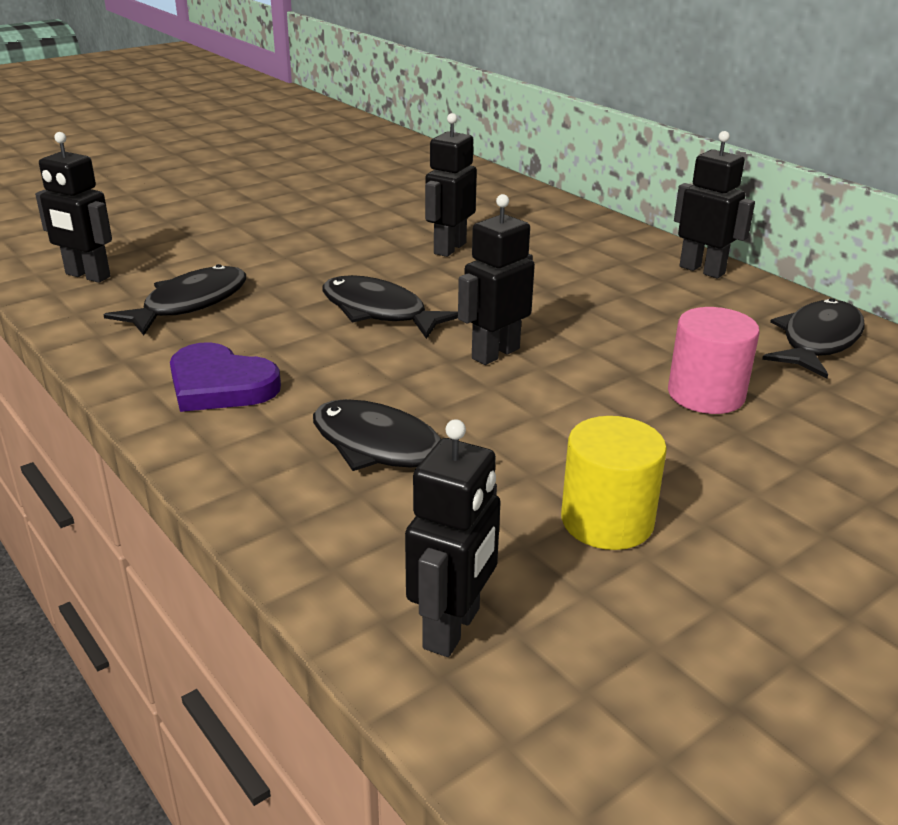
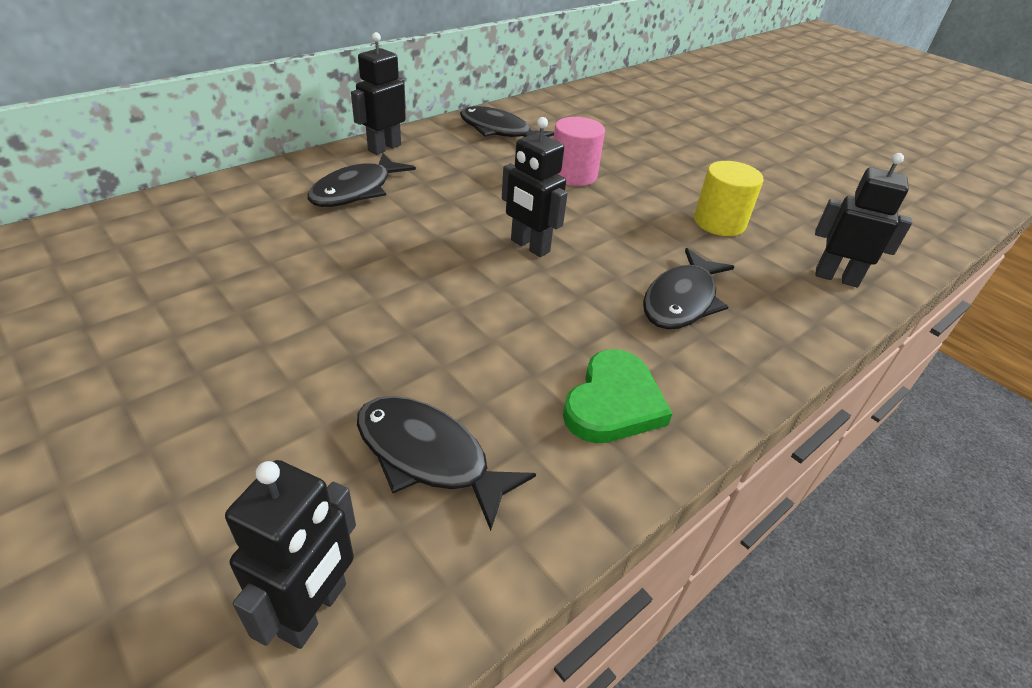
camera: 95 degrees left, 10 degrees up
purple heart [170,342,281,412] -> green heart [563,349,673,443]
black fish [323,275,458,339] -> black fish moved to [307,153,416,207]
black robot [425,113,477,257] -> none

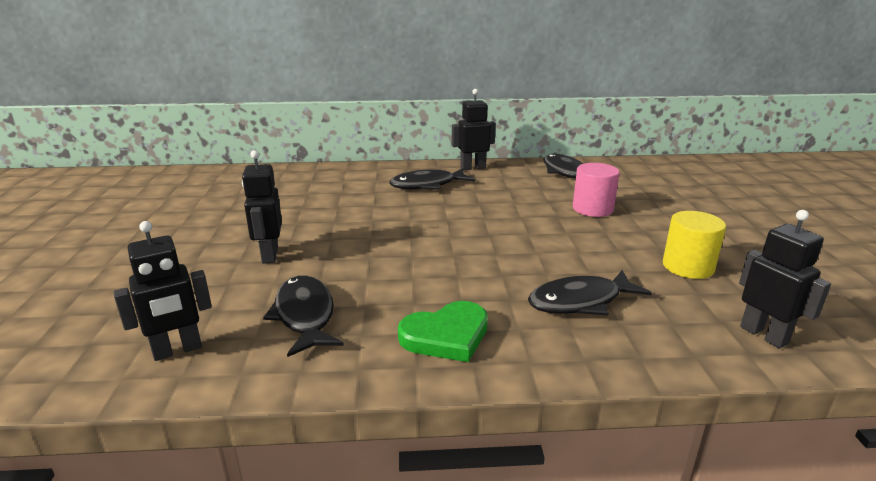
camera: 40 degrees right, 15 degrees down
black robot [502,117,568,257] -> black robot moved to [242,150,282,264]

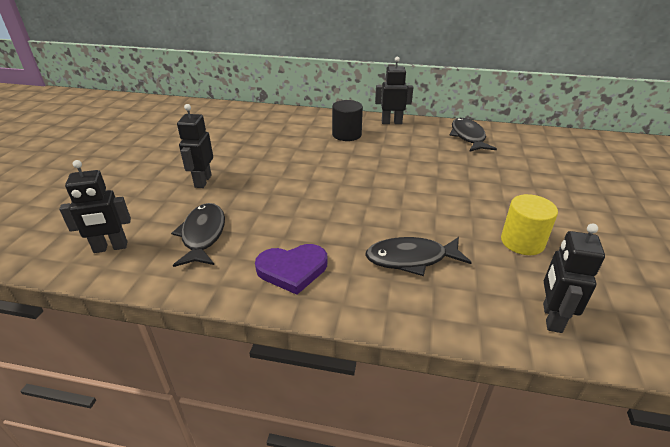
camera: 15 degrees right, 10 degrees up
black fish [389,168,475,190] -> black cylinder [332,100,363,141]
green heart [398,301,488,362] -> purple heart [255,244,327,295]
pink cylinder [573,163,620,217] -> none
black robot [739,210,831,349] -> black robot turned 150 degrees counterclockwise [543,223,605,333]

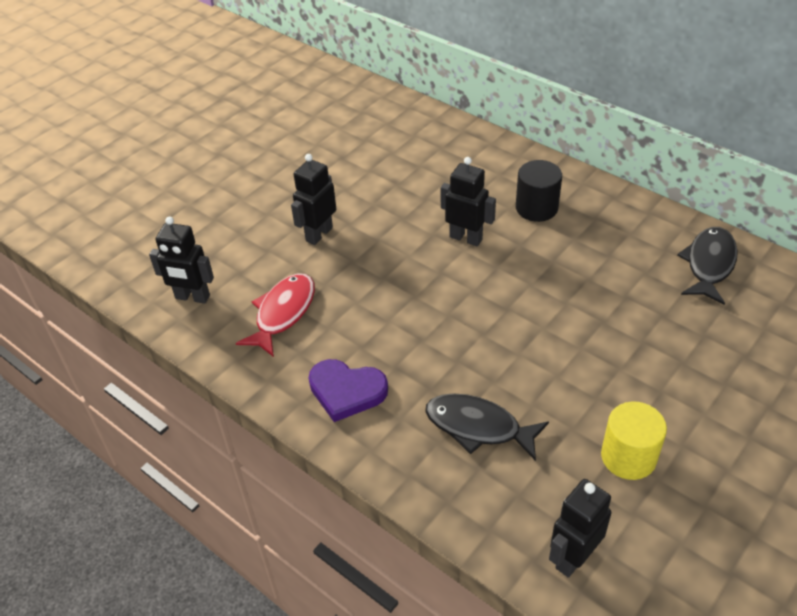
camera: 30 degrees right, 10 degrees up
black fish [171,203,225,267] -> red fish [236,273,315,357]
black robot [375,56,413,124] -> black robot moved to [441,157,496,246]

